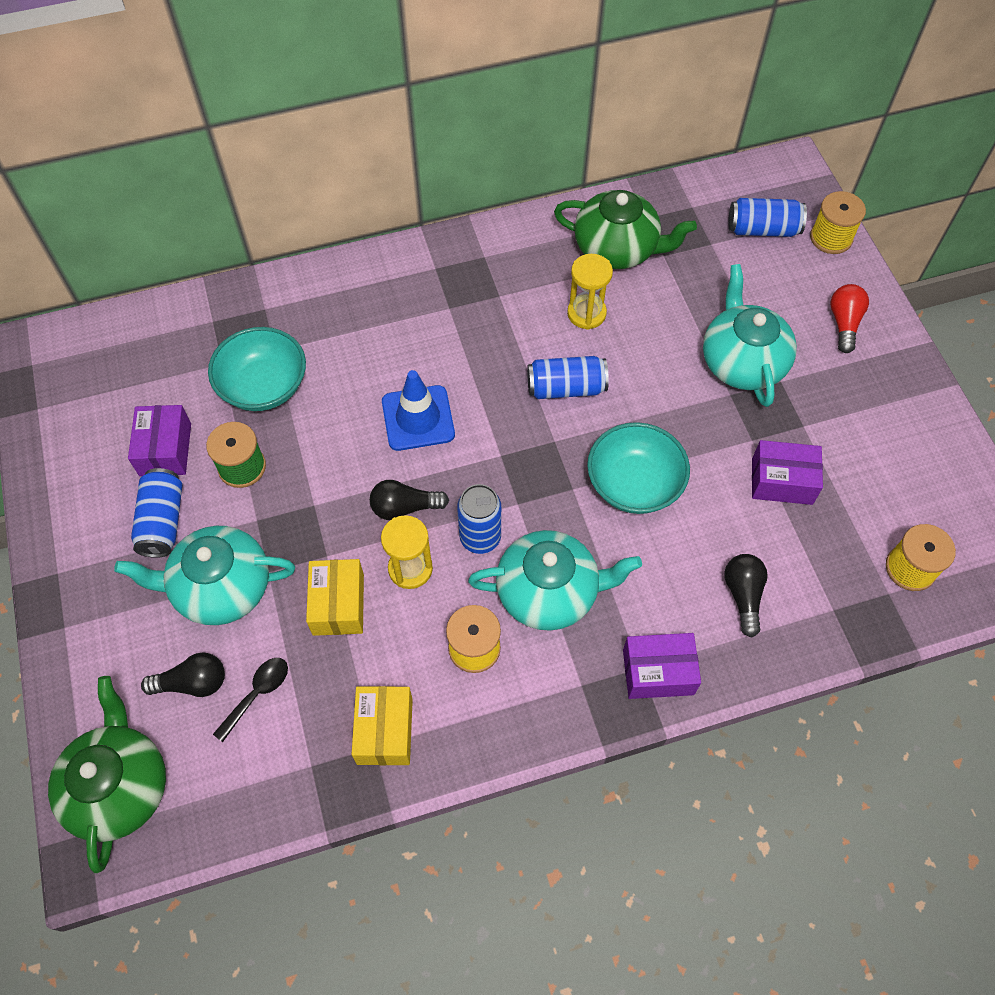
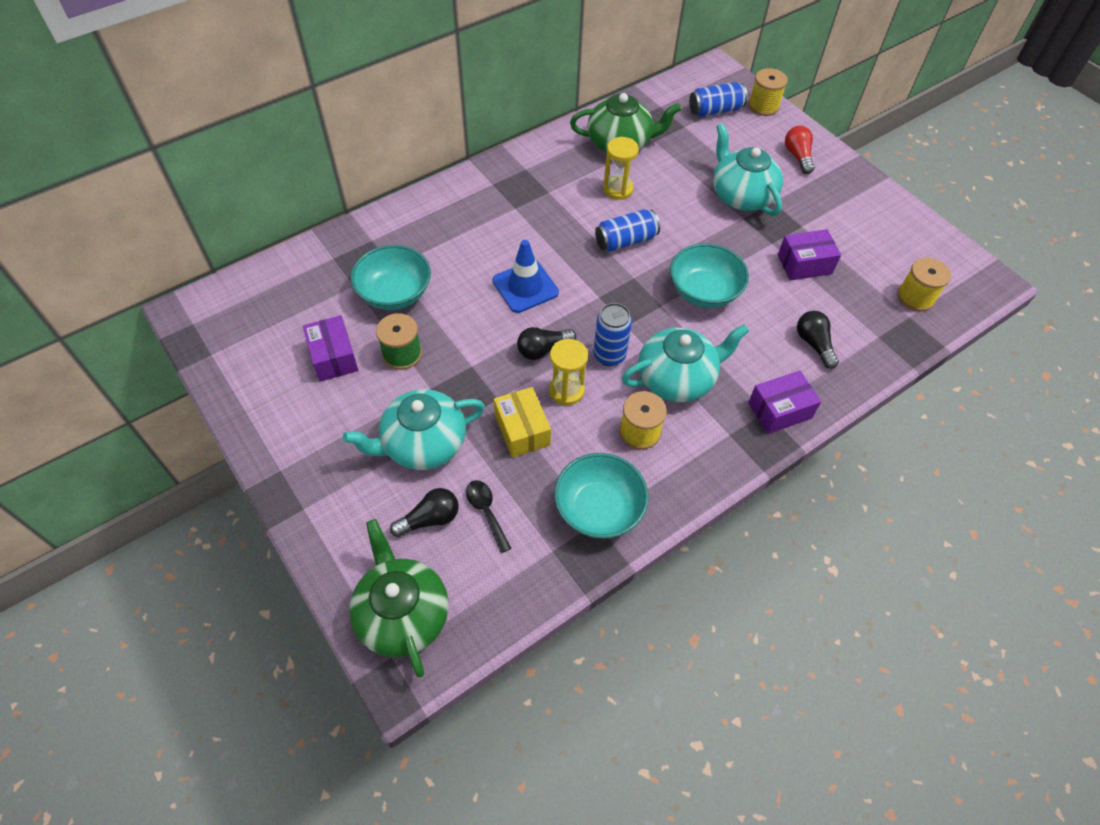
camera: 20 degrees left, 5 degrees down
blue can [131,468,182,558] -> none
black spoon [213,658,288,742] -> black spoon turned 45 degrees counterclockwise [466,480,512,553]
yellow box [352,686,413,765] -> turquoise bowl [554,453,649,539]

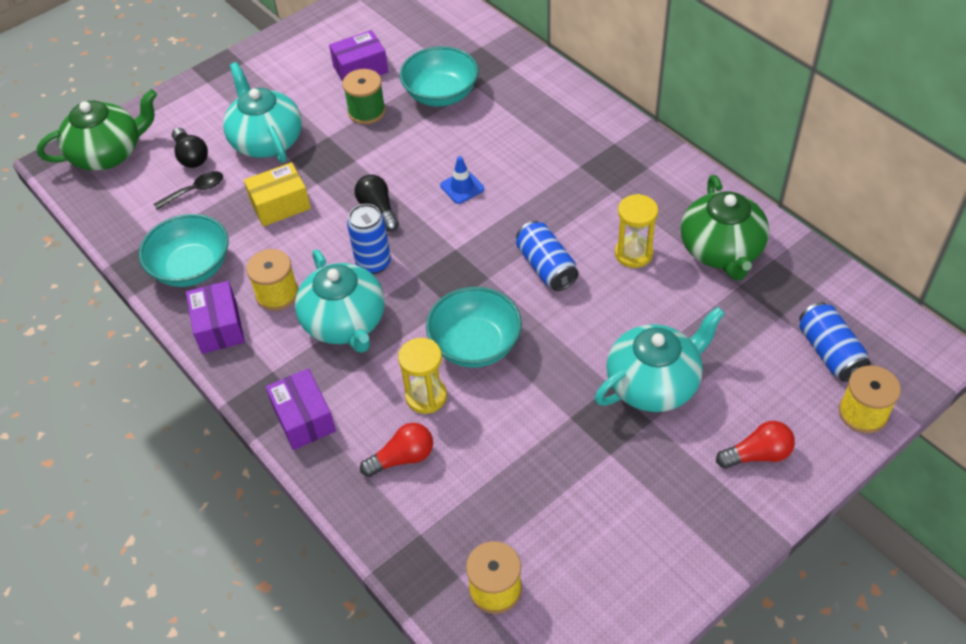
camera: 90 degrees right, 5 degrees down
blue traffic cone [493,240,559,313] -> blue traffic cone [440,156,484,204], size x0.60
yellow hourglass [549,339,588,405] -> yellow hourglass moved to [398,338,447,414]
purple box [778,229,841,281] -> purple box moved to [186,281,245,354]
black light bulb [797,311,839,369] -> red light bulb [360,423,433,477]

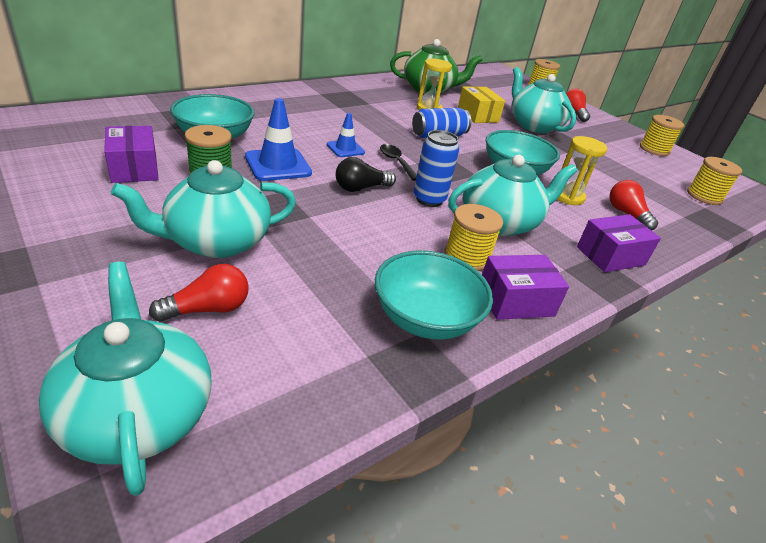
camera: 95 degrees left, 15 degrees down
green teapot [37,89,157,171] -> turquoise teapot [39,262,212,496]
black spoon [153,171,223,210] -> black spoon moved to [380,144,417,181]
black light bulb [172,127,208,168] -> red light bulb [149,264,249,322]
yellow box [244,162,311,227] -> yellow box moved to [458,86,505,123]
blue can [799,302,871,382] -> none
none -> blue traffic cone [245,98,312,181]
none -> yellow spool [640,115,684,156]

